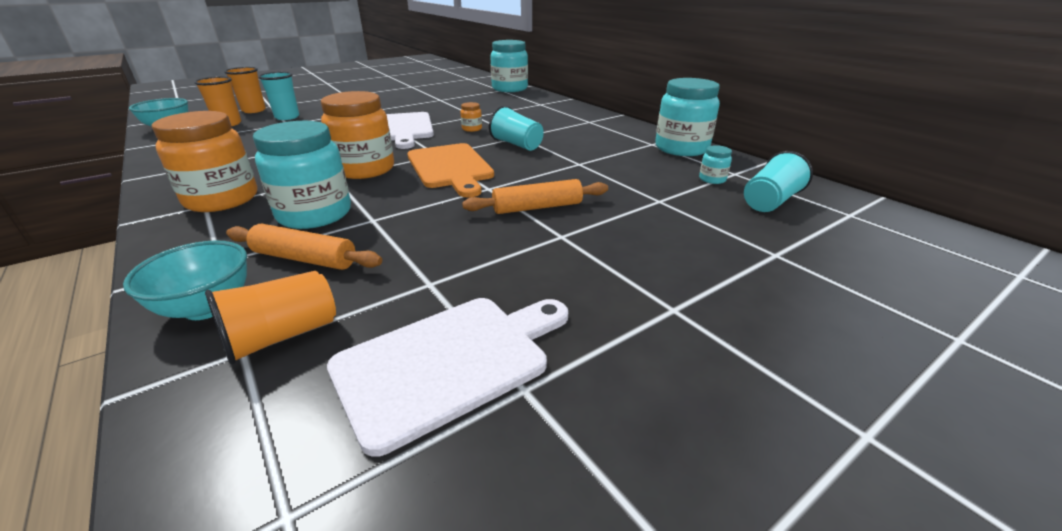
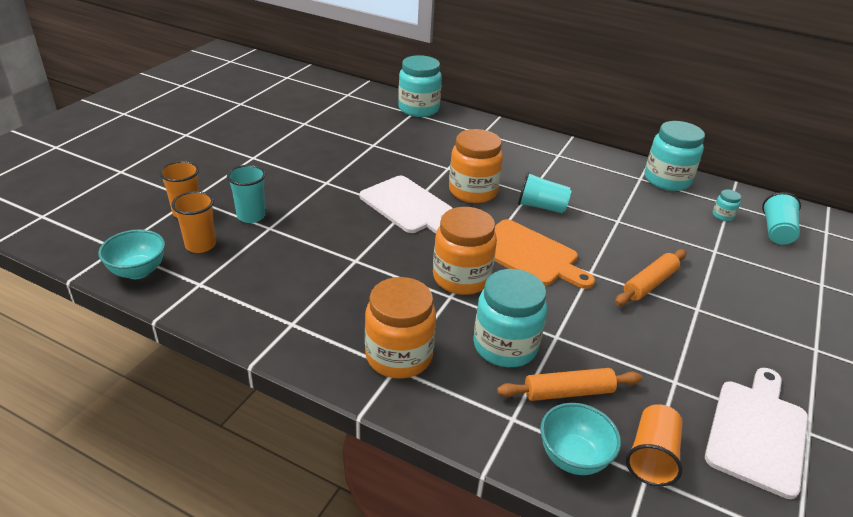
camera: 30 degrees left, 5 degrees up
orange jar [460,102,482,132] -> orange jar [449,129,503,203], size x2.34

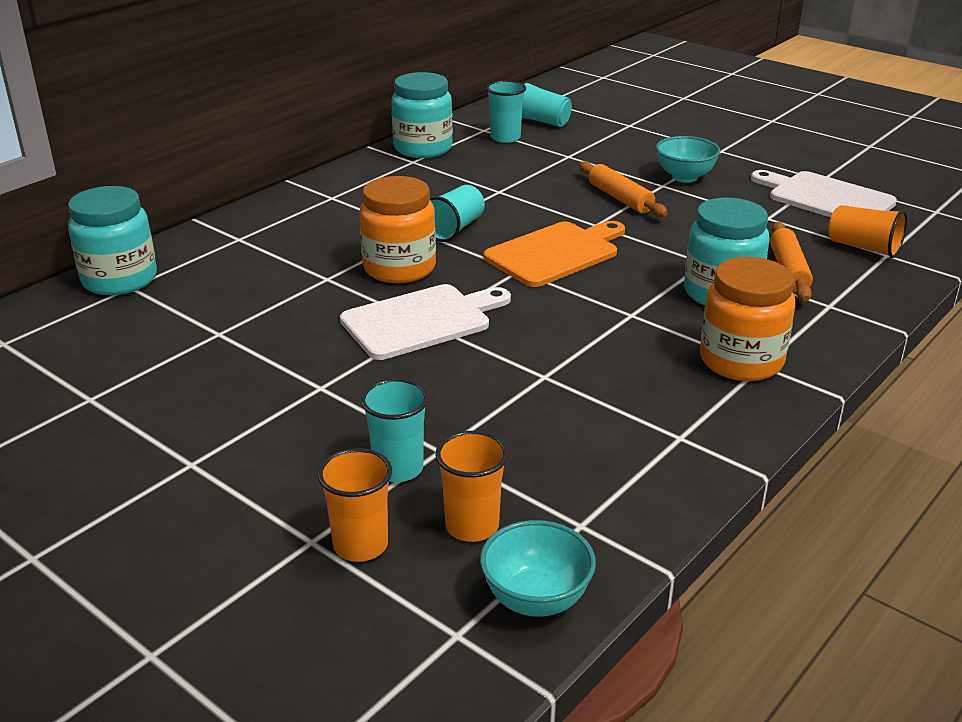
camera: 75 degrees left, 5 degrees down
orange jar [433,207,497,295] -> none
turquoise bowl [540,403,621,475] -> turquoise bowl moved to [656,136,720,183]
turquoise jar [713,189,741,221] -> turquoise cup [486,80,526,143]

